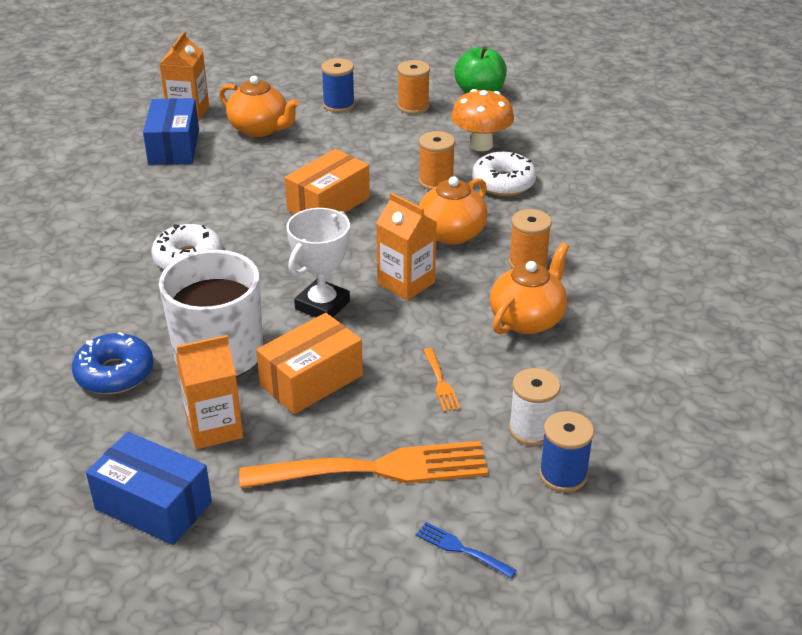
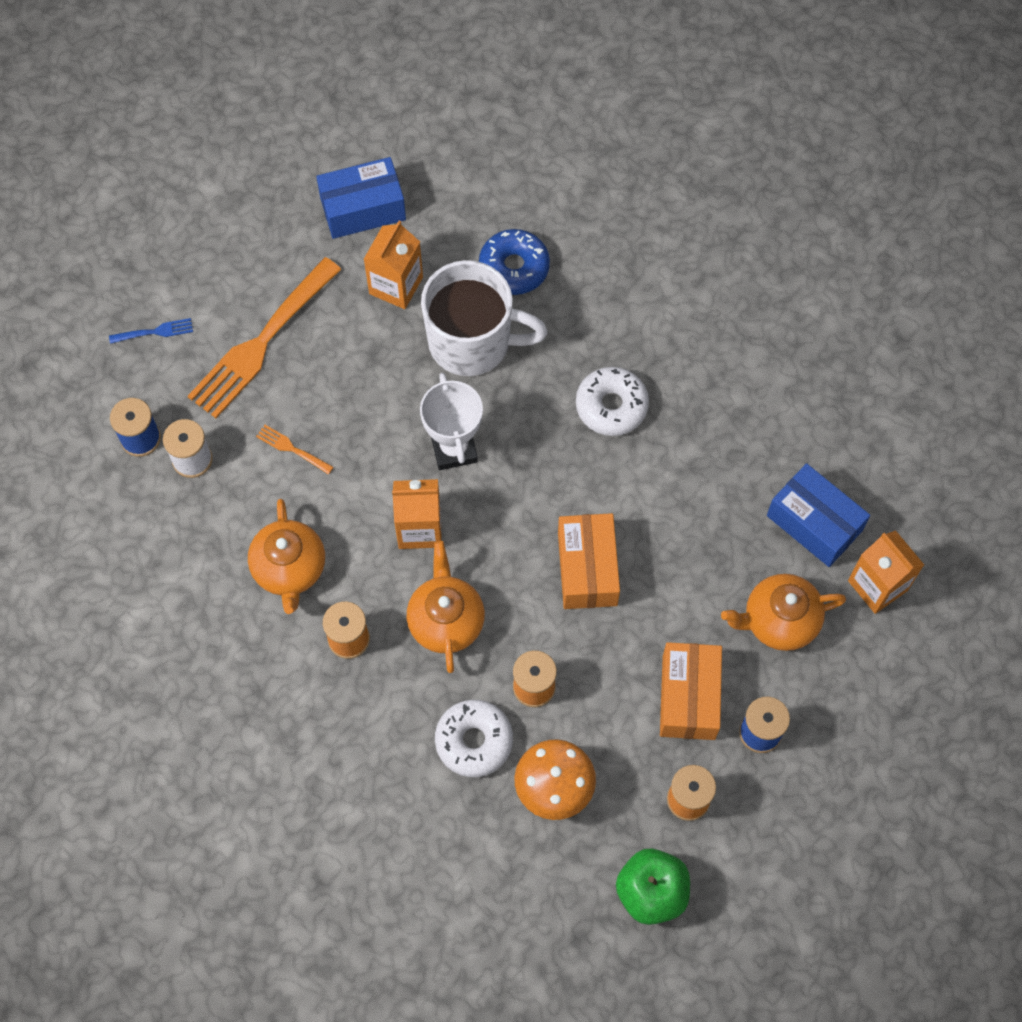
camera: 135 degrees right, 30 degrees up
orange box [256,313,363,414] -> orange box moved to [660,642,722,740]

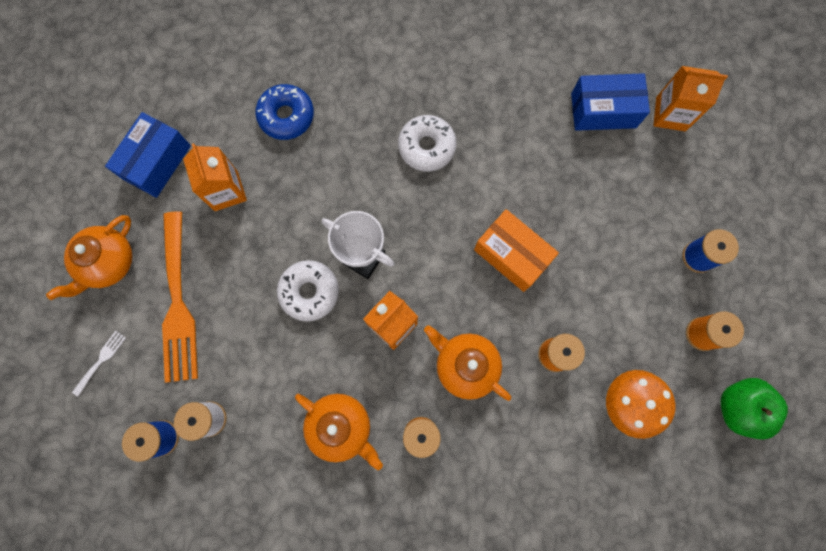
camera: 45 degrees left, 10 degrees up
blue fork [109,318,193,344] -> white fork [72,331,126,396]
orange fork [256,425,333,475] -> none
white mug [421,260,548,376] -> none
white donut [435,700,513,777] -> white donut moved to [277,260,339,321]
orange box [660,642,722,740] -> none
orange teapot [721,574,846,651] -> orange teapot moved to [46,215,132,300]

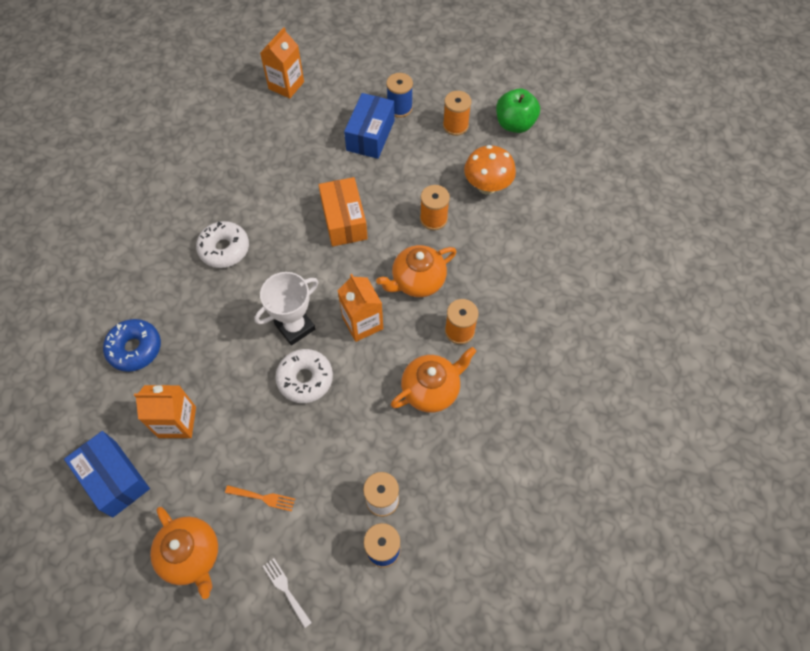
camera: 70 degrees left, 15 degrees down
orange fork [162,211,198,383] -> orange fork [225,485,295,512], size x0.41
orange box [474,209,559,292] -> orange box turned 75 degrees counterclockwise [319,177,368,246]
blue box [571,73,650,131] -> blue box moved to [344,93,395,159]

